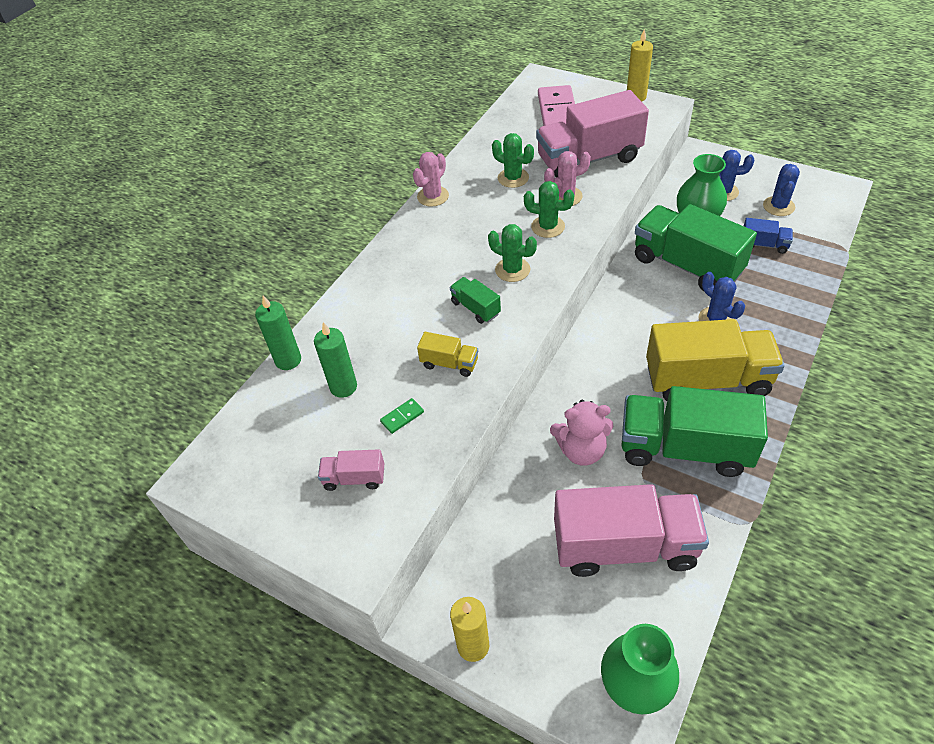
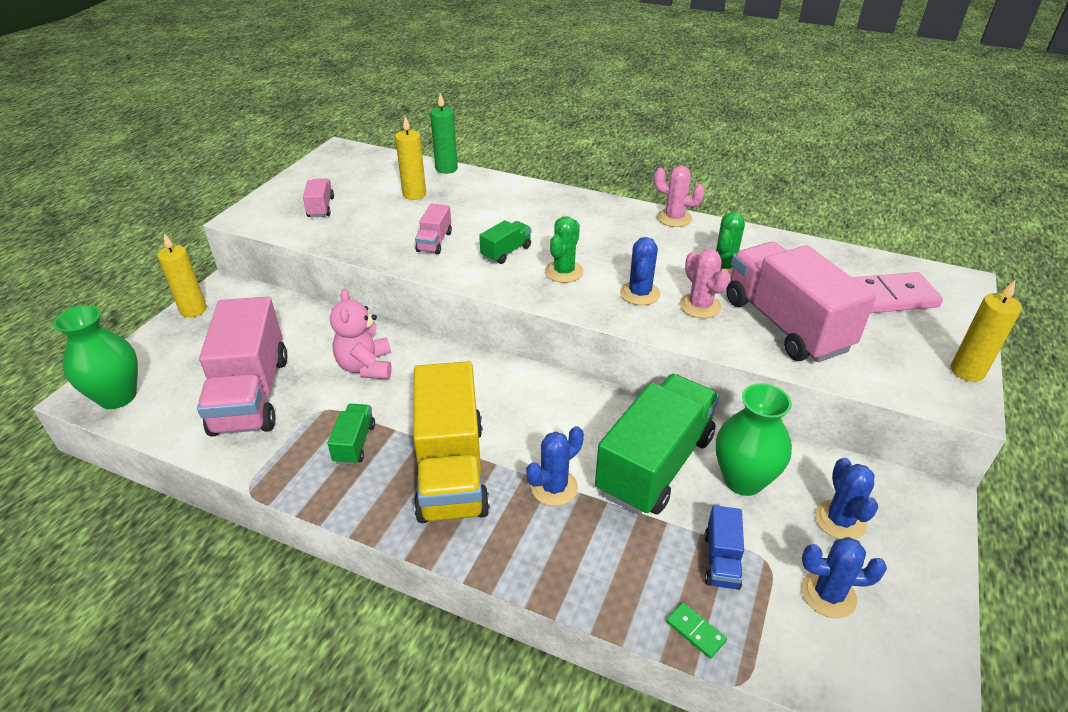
camera: 80 degrees right, 10 degrees down
green candle [314,322,357,398] -> yellow candle [395,116,426,200]
green domino [380,398,424,434] -> green domino moved to [666,602,727,659]
yellow truck [417,332,478,377] -> pink truck [415,204,452,254]
green cactus [524,181,574,238] -> blue cactus [620,237,660,305]
green truck [621,386,768,477] -> green truck [328,404,375,465], size x0.45

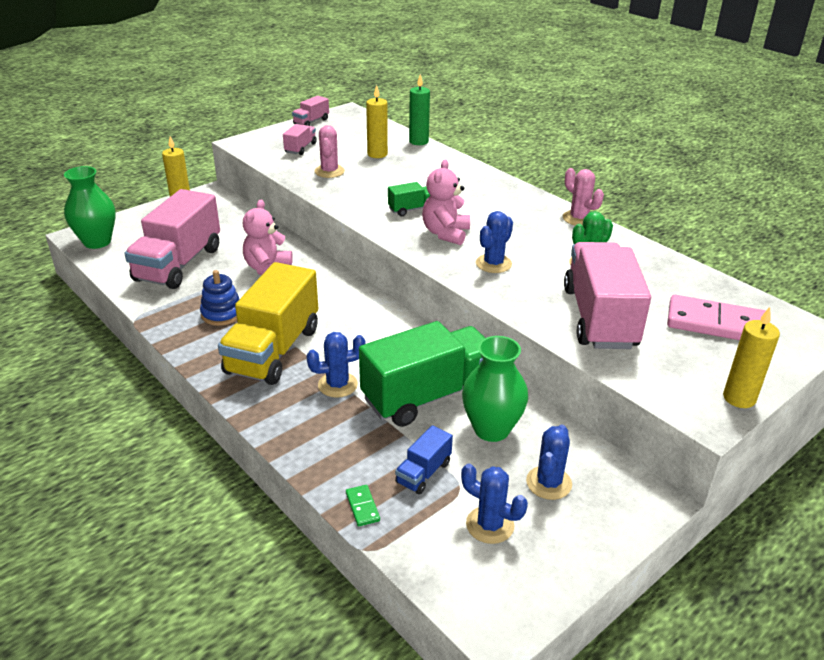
camera: 25 degrees right, 5 degrees down
green truck [328,404,375,465] -> blue stacking toy [200,270,239,326]
pink truck [415,204,452,254] -> pink truck moved to [292,95,329,126]
green cactus [545,216,584,283] -> pink teddy bear [422,159,470,245]
pink cactus [680,249,730,318] -> pink cactus moved to [315,125,345,178]

